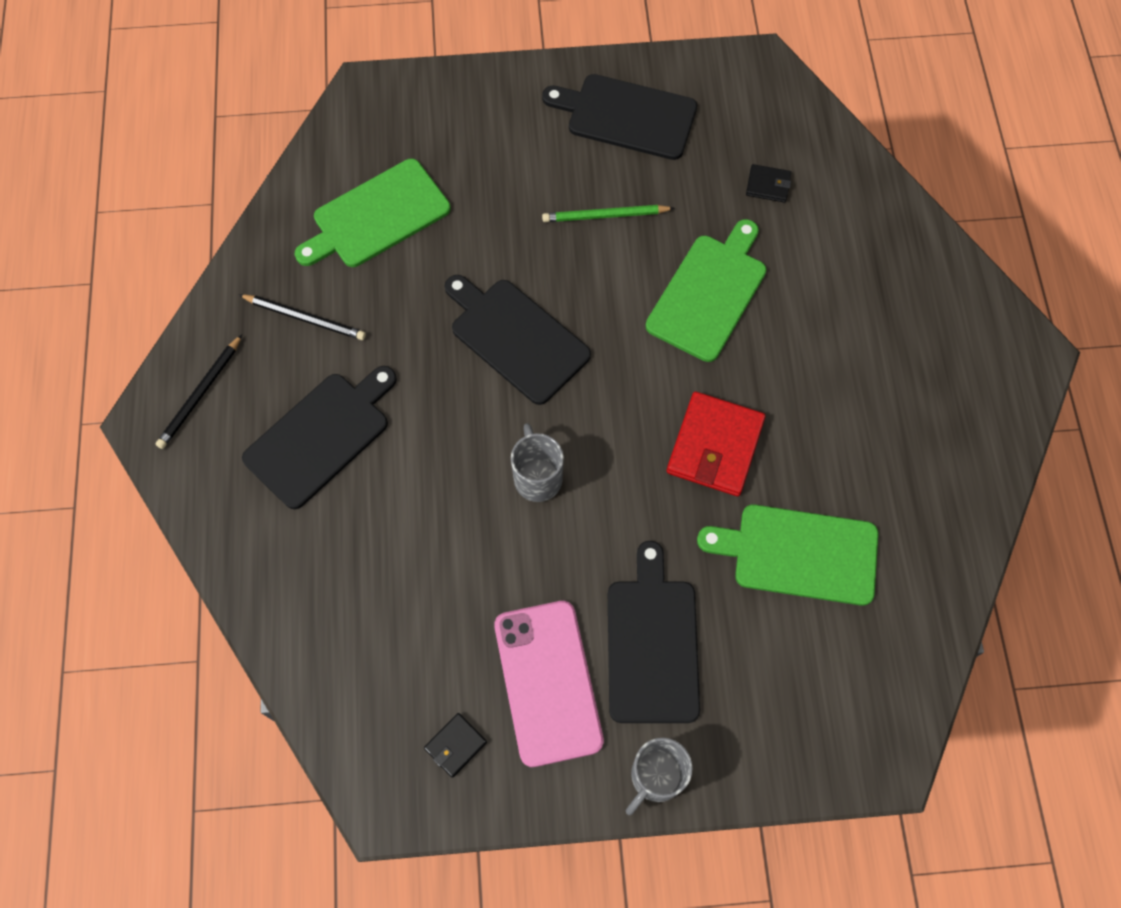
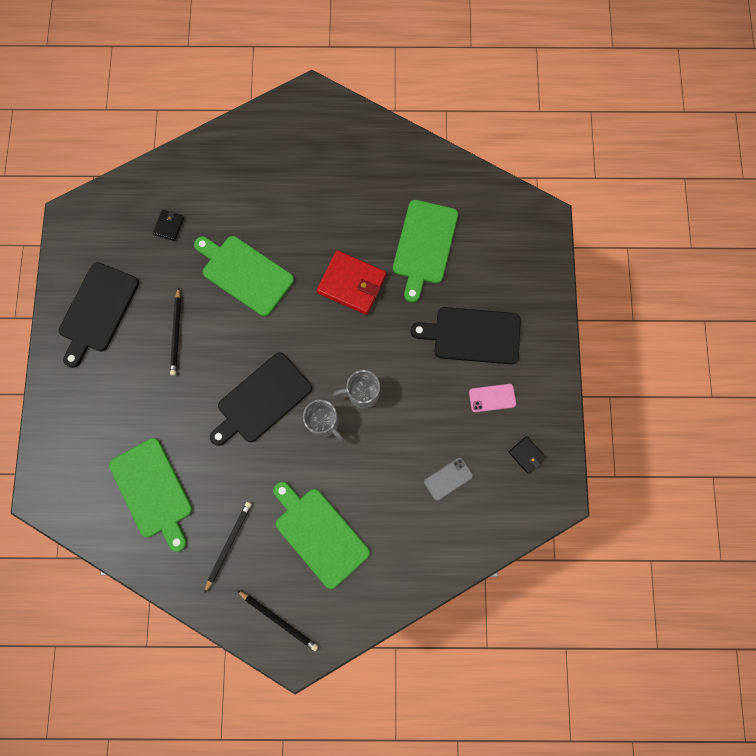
camera: 85 degrees left, 10 degrees up
black cutting board [242,366,397,509] -> green cutting board [273,482,370,589]
pink phone [494,601,604,767] -> pink phone [469,384,516,412], size x0.49
green pencil [542,205,675,222] -> black pencil [170,287,181,376]
grey mug [626,737,693,815] -> grey mug moved to [303,400,344,442]
none -> grey phone [424,457,473,501]

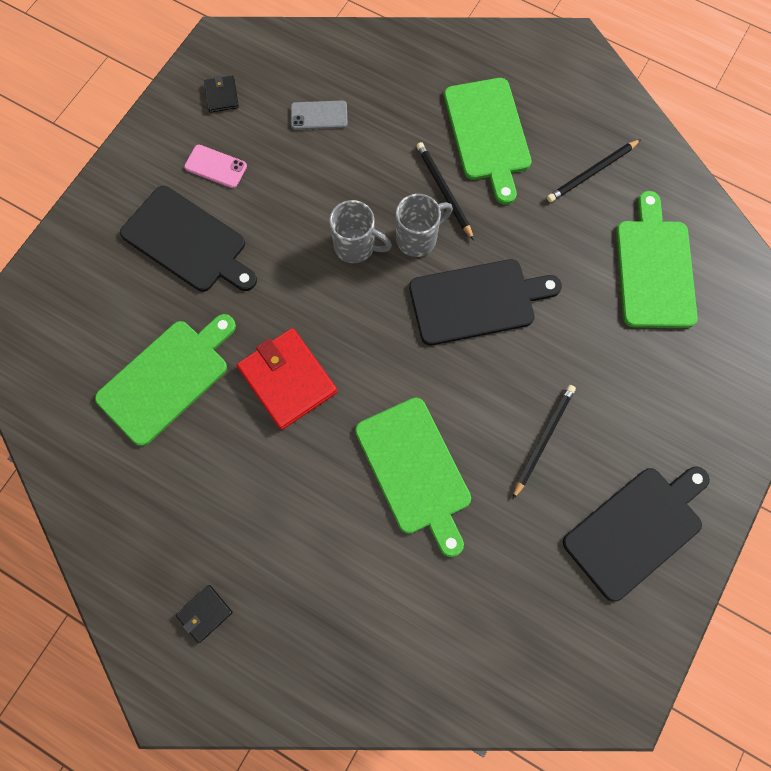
camera: 150 degrees left, 5 degrees down
black wallet [153,210,184,241] -> black wallet moved to [176,585,233,643]
black pencil [237,590,318,651] -> black pencil moved to [416,142,474,240]
grey mug [303,400,344,442] -> grey mug turned 75 degrees clockwise [396,194,453,257]

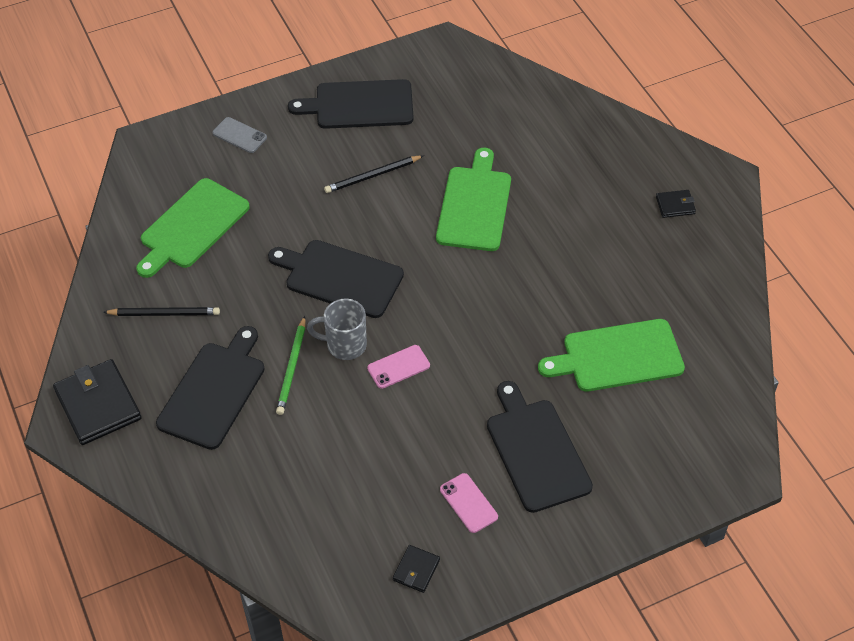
camera: 145 degrees left, 20 degrees down
red wallet [237,328,337,430] -> none
grey phone [291,101,348,130] -> grey phone moved to [212,117,267,153]
grey mug [329,200,392,263] -> pink phone [367,345,430,389]
black pencil [416,142,474,240] -> green pencil [276,316,305,415]
green cutting board [444,78,531,205] -> black cutting board [156,326,265,450]
none -> black wallet [53,359,142,445]

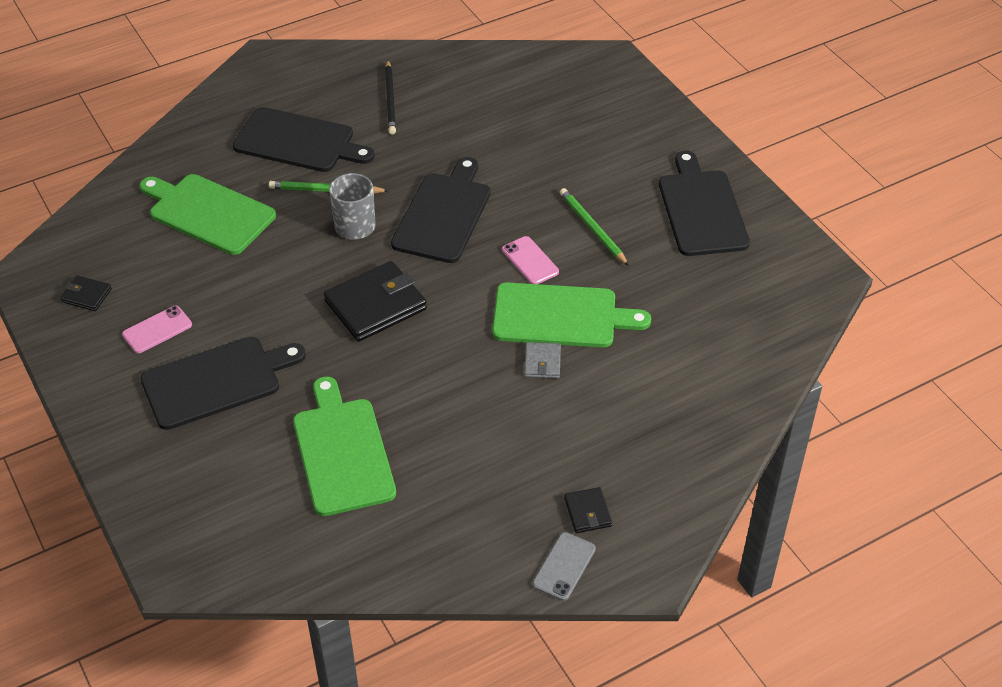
camera: 85 degrees right, 5 degrees down
black wallet [53,359,142,445] -> black wallet moved to [324,261,427,342]
green cutting board [136,178,250,278] -> green cutting board moved to [140,174,276,255]
grey phone [212,117,267,153] -> grey phone moved to [532,532,596,601]
black pencil [324,155,424,193] -> green pencil [560,188,629,266]
pink phone [367,345,430,389] -> pink phone moved to [502,236,559,284]
none -> grey wallet [524,342,561,378]

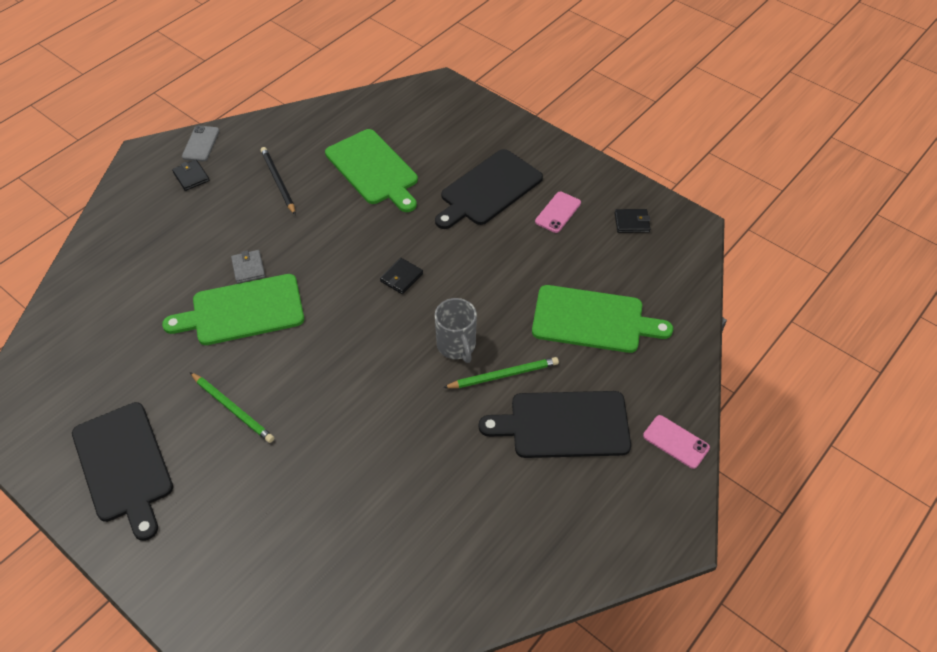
camera: 160 degrees right, 5 degrees up
black wallet [324,261,427,342] -> black wallet [380,258,423,294], size x0.49
black pencil [385,60,396,135] -> black pencil moved to [261,147,295,215]
black cutting board [391,157,491,263] -> none
pink phone [502,236,559,284] -> pink phone moved to [643,415,710,469]

